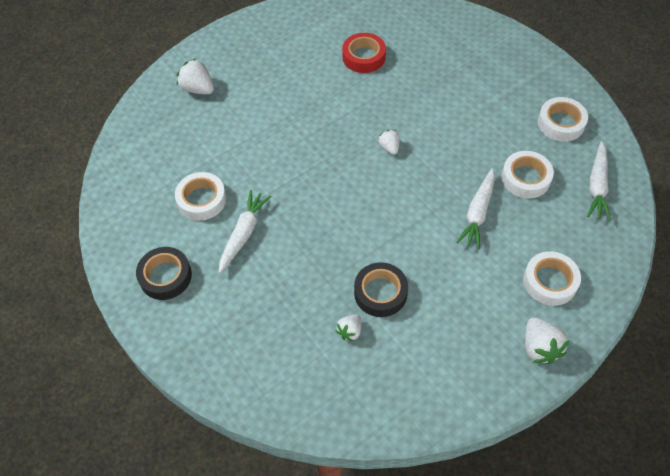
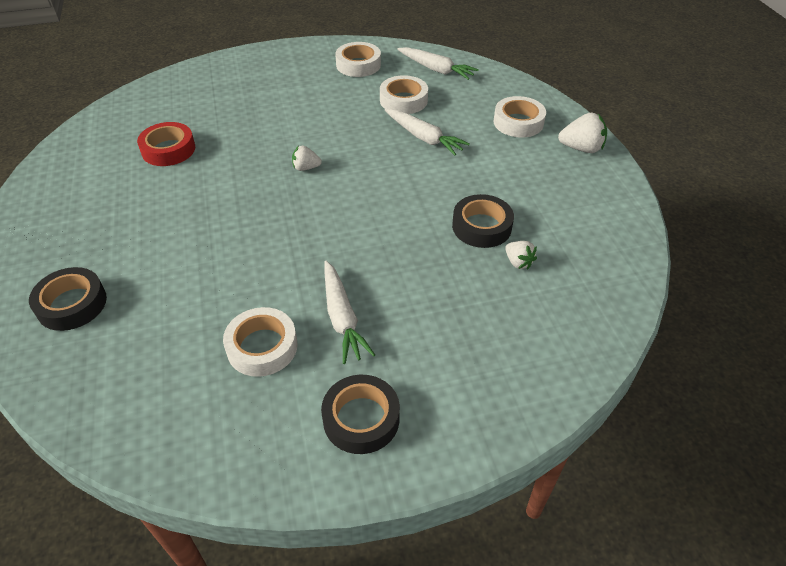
camera: 70 degrees left, 10 degrees down
white strawberry [177,59,214,95] -> black tape [29,267,107,331]
white carrot [219,190,271,274] -> white carrot turned 150 degrees counterclockwise [324,261,375,364]

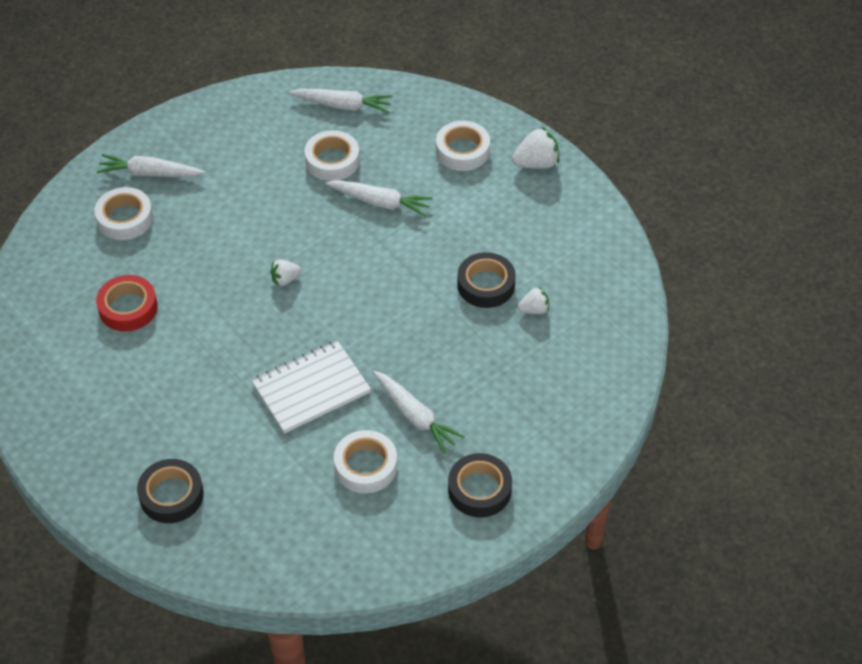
camera: 25 degrees left, 5 degrees up
white tape [335,42,381,77] -> white tape moved to [94,187,153,240]
white strawberry [505,241,537,269] -> white strawberry turned 45 degrees counterclockwise [518,287,549,314]
none -> white carrot [97,154,205,177]
none -> white notebook [251,340,371,433]

